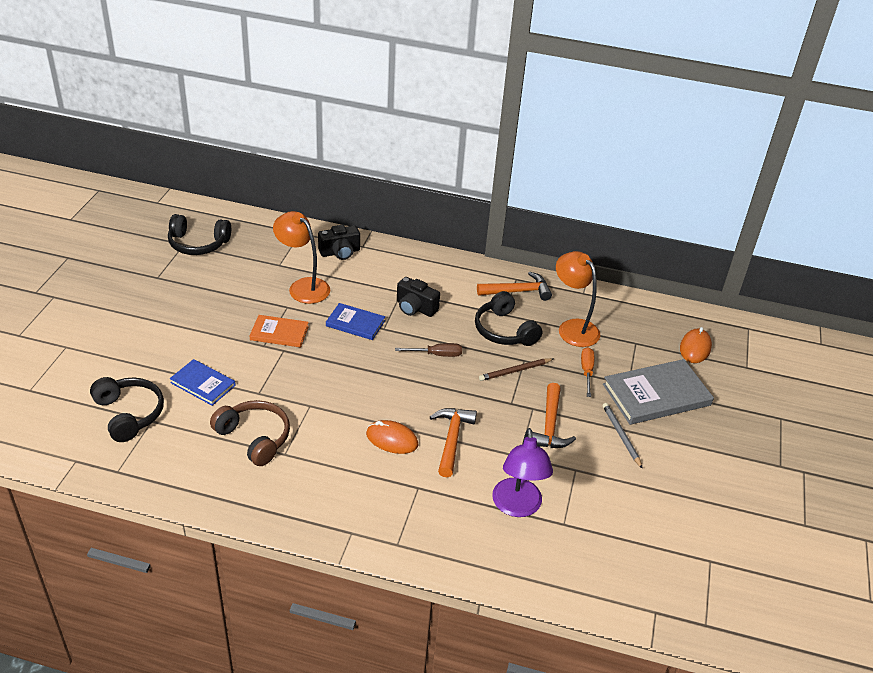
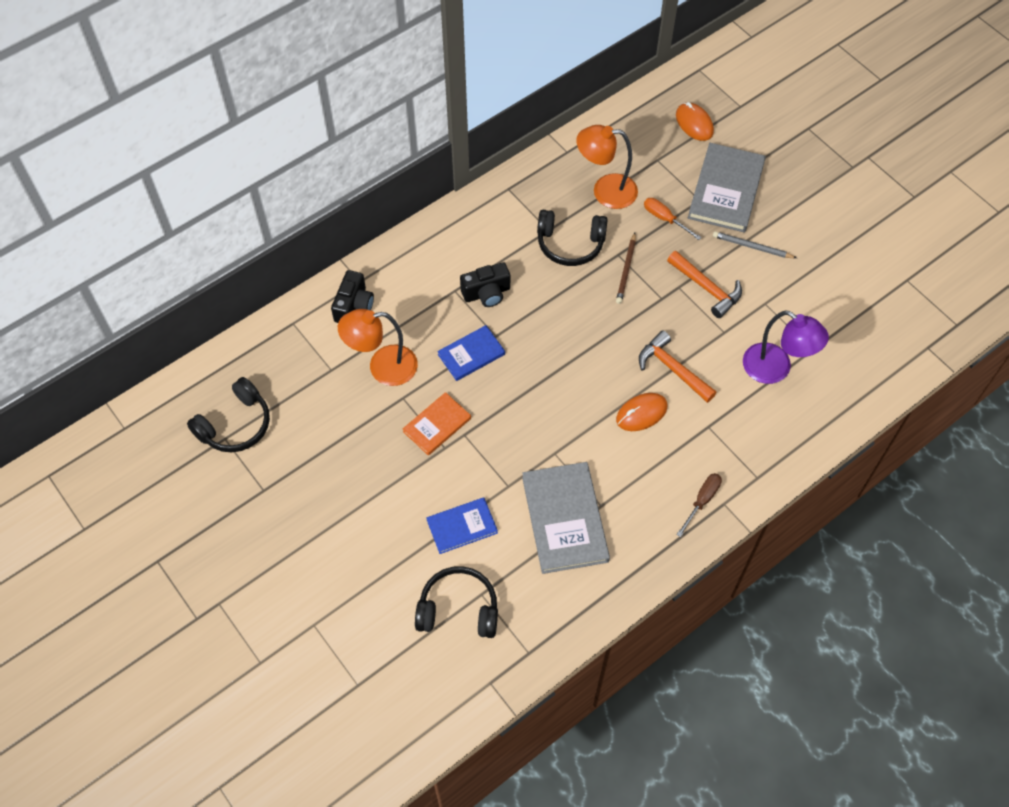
camera: 50 degrees left, 20 degrees up
brown headphones [210,400,290,466] -> grey book [522,462,610,574]
brown screwdriver [395,343,462,357] -> brown screwdriver moved to [676,473,722,537]
orange hammer [477,272,552,301] -> none

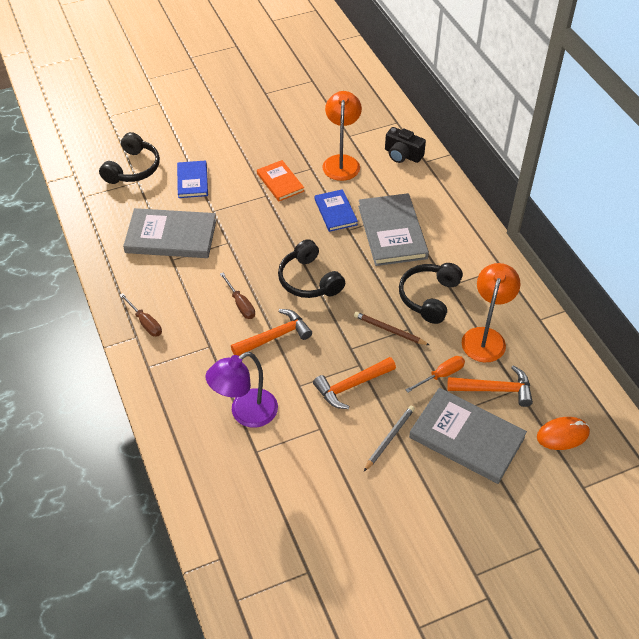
camera: 105 degrees right, 10 degrees down
black headphones [187,377,270,452] -> black headphones moved to [278,239,345,298]
black camera [460,262,510,307] -> grey book [358,193,429,266]
orange mouse [616,393,667,431] -> brown screwdriver [220,273,255,319]
none -> orange hammer [447,365,533,407]

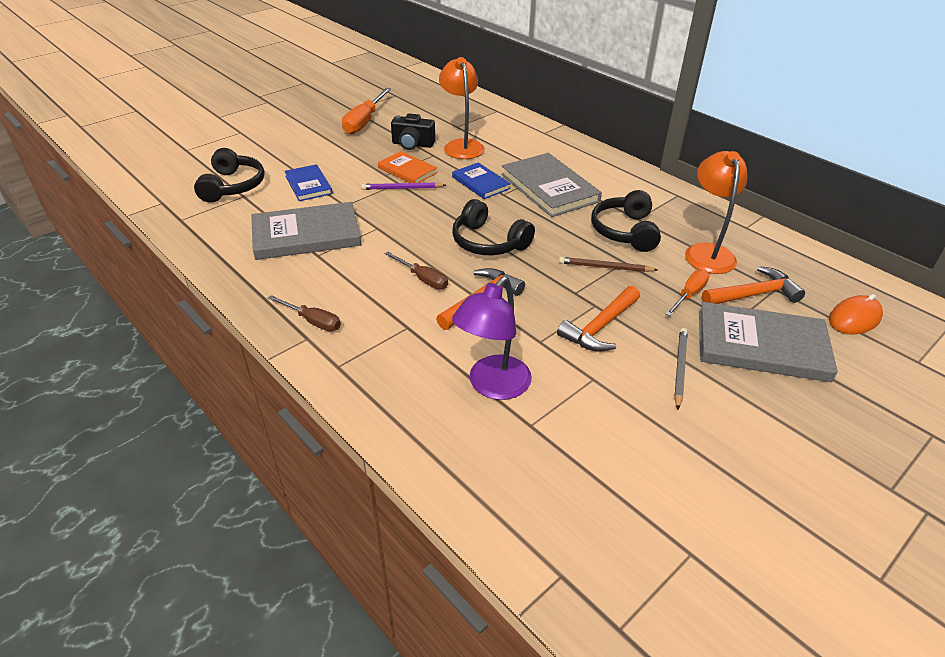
camera: 20 degrees left, 10 degrees down
black camera [385,127,426,163] -> black camera moved to [391,113,435,150]
none -> orange screwdriver [342,88,391,134]
none -> purple pencil [361,182,446,190]

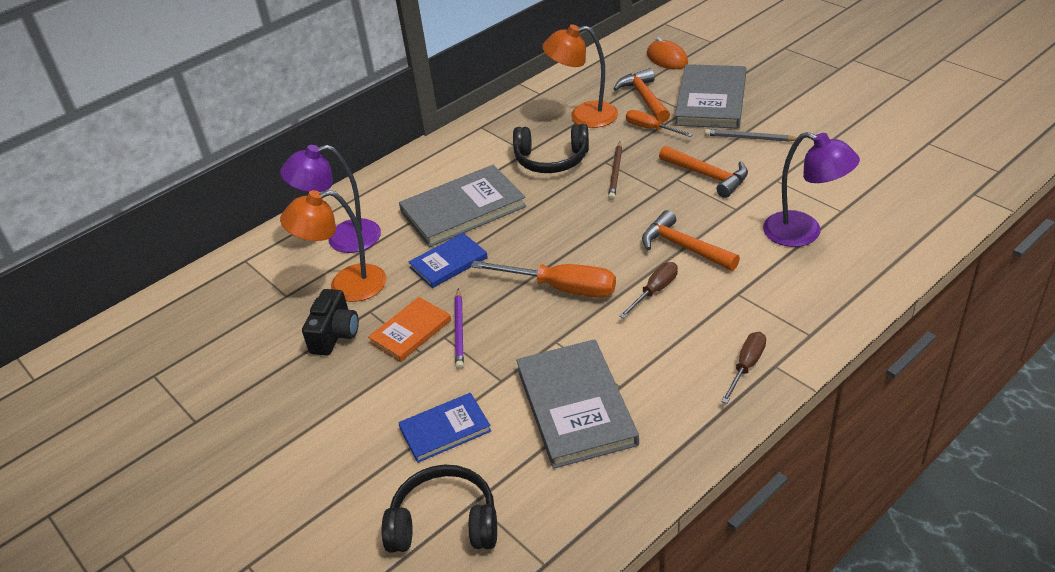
camera: 85 degrees left, 0 degrees up
orange screwdriver [342,88,391,134] -> orange screwdriver moved to [471,261,616,298]
black headphones [452,199,535,255] -> none
none -> purple lamp [280,145,381,253]

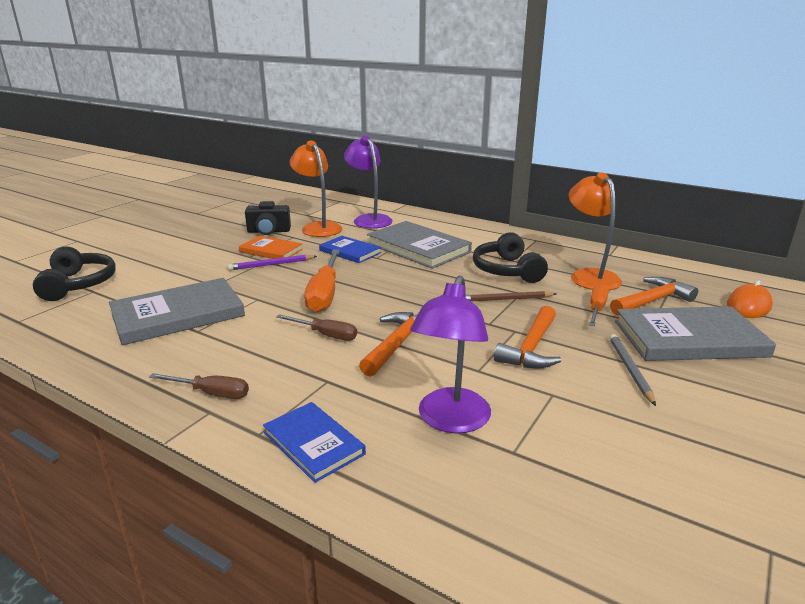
camera: 70 degrees right, 15 degrees down
blue book [398,393,491,463] -> blue book moved to [263,402,366,483]

